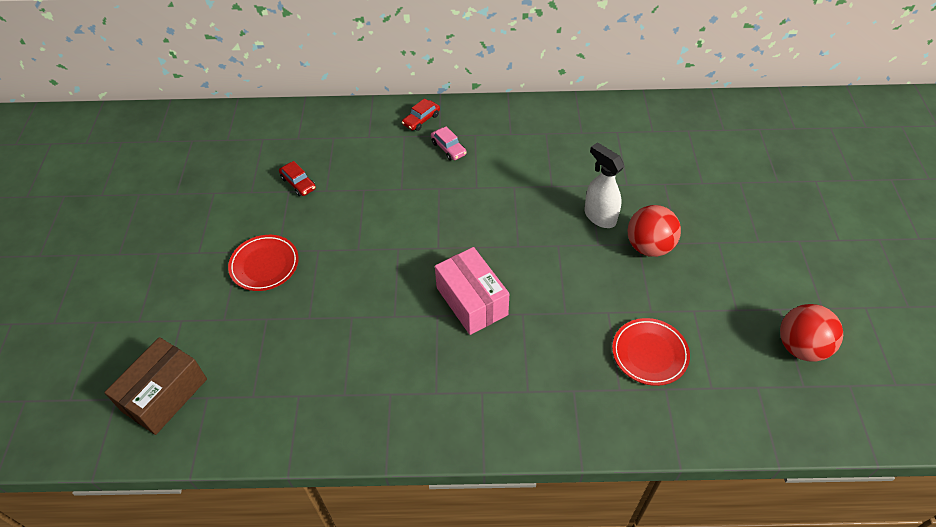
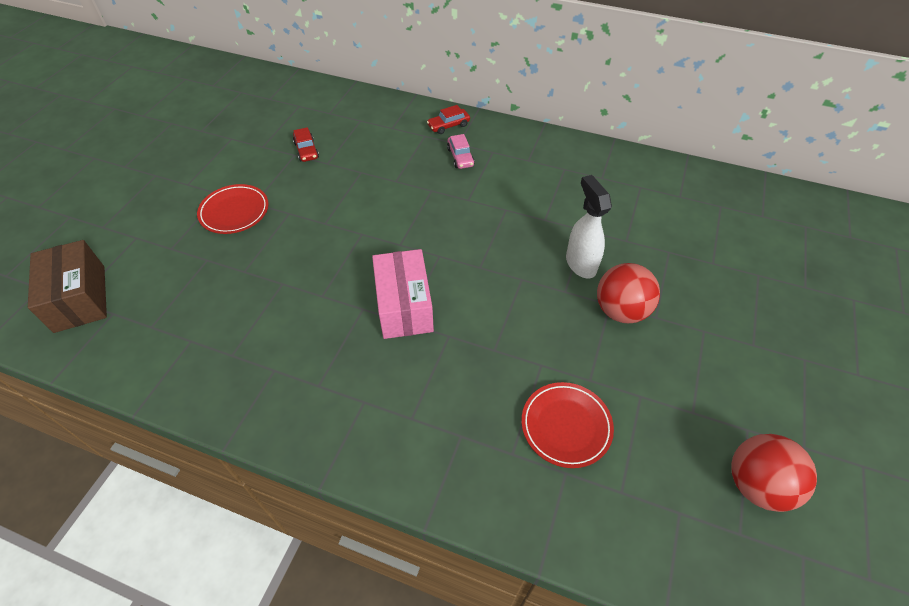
camera: 20 degrees right, 0 degrees up
brown box [104,337,207,435] -> brown box turned 75 degrees counterclockwise [28,240,107,333]

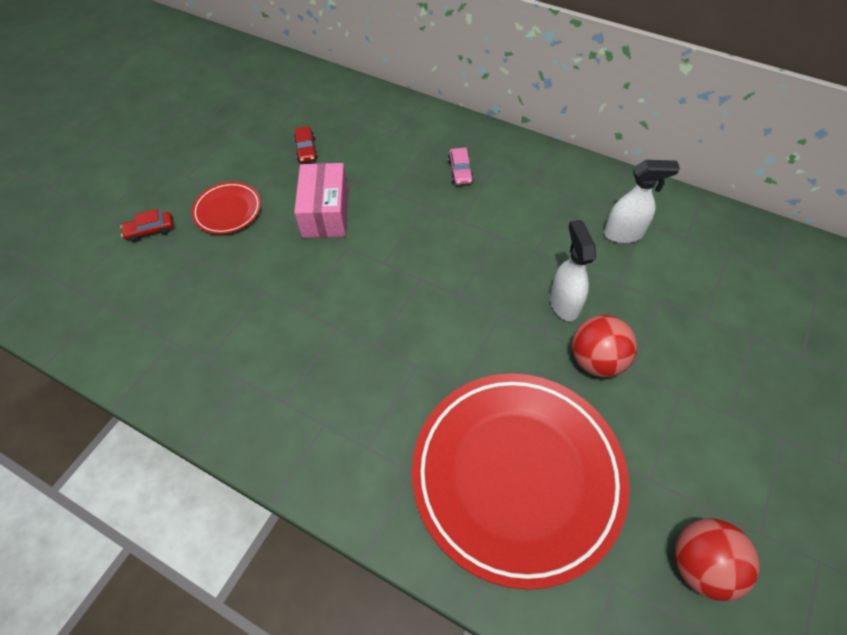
camera: 10 degrees right, 5 degrees up
brown box [28,240,107,333] -> none
pink box [372,249,434,339] -> pink box moved to [294,163,348,238]
red car [427,105,470,134] -> red car moved to [120,209,173,242]
red plate [521,382,614,468] -> red plate [412,373,630,590], size x2.31
none -> white spray bottle [604,160,680,243]

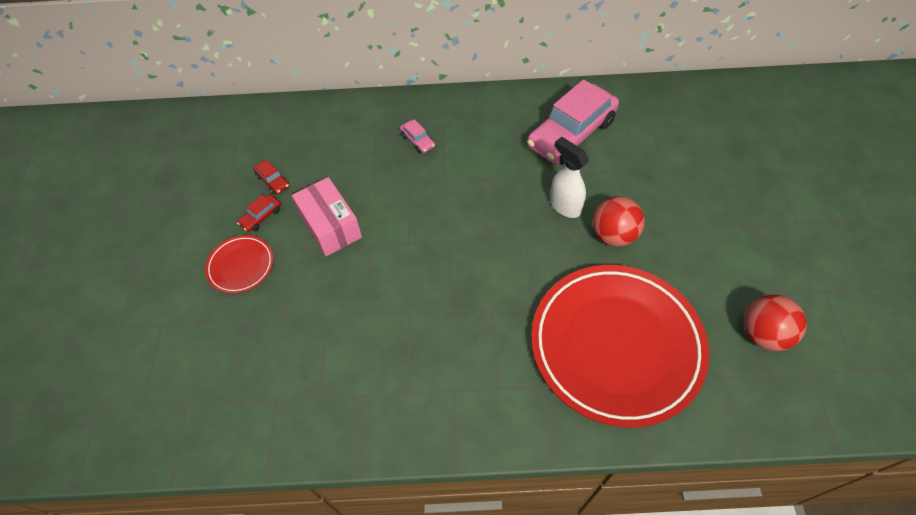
camera: 30 degrees left, 0 degrees up
red car [120,209,173,242] -> red car moved to [237,194,281,232]
white spray bottle [604,160,680,243] -> pink car [527,79,619,164]

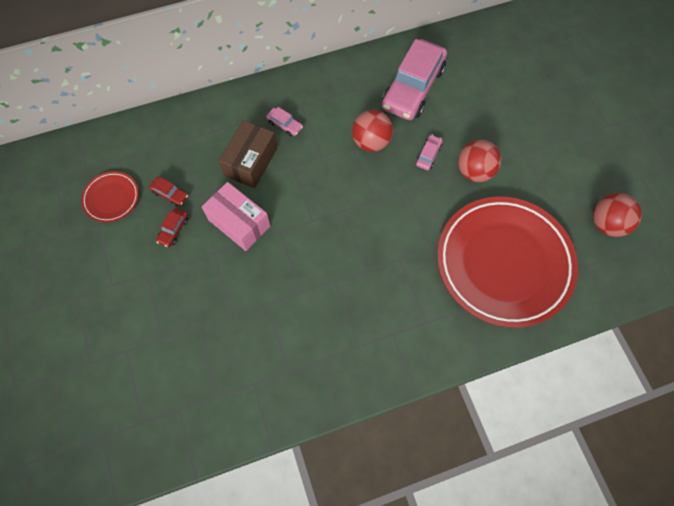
camera: 20 degrees left, 10 degrees up
red plate [205,235,274,294] -> red plate moved to [81,171,139,222]
white spray bottle [550,137,589,218] -> pink car [416,135,442,170]
none -> brown box [219,120,277,188]
none -> red ball [352,110,393,152]

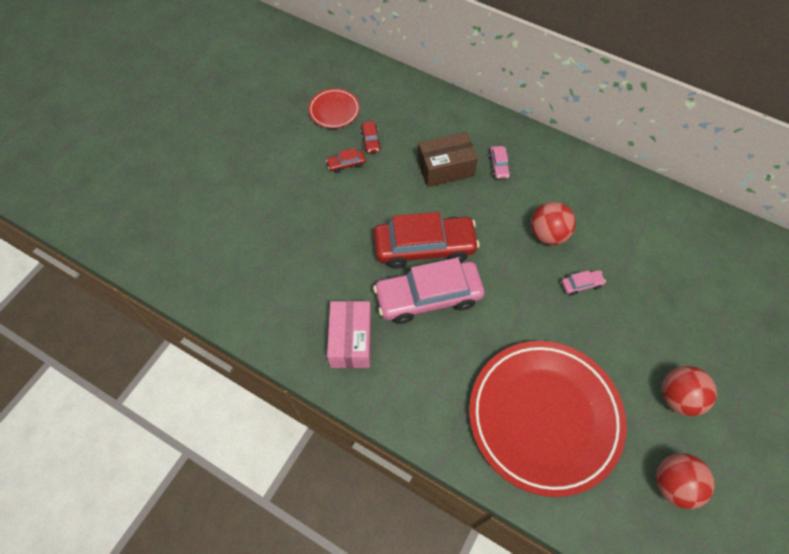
camera: 50 degrees right, 5 degrees down
pink box [202,182,270,251] -> pink box moved to [327,301,371,368]
pink car [382,39,447,120] -> pink car moved to [373,258,484,324]
red ball [458,140,501,182] -> red ball moved to [662,366,717,417]
none -> red car [374,212,480,269]

